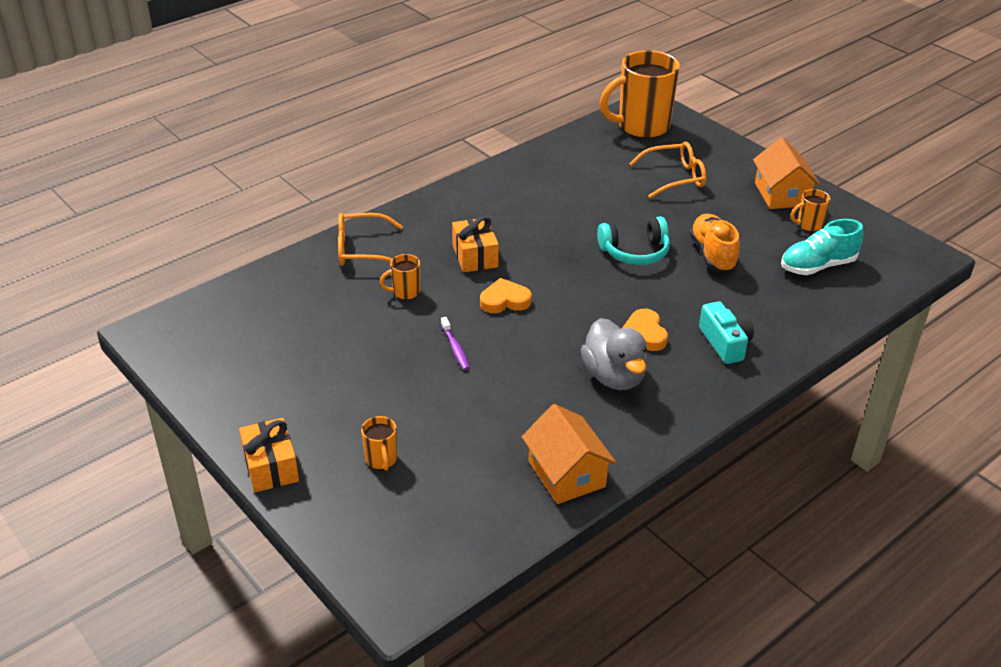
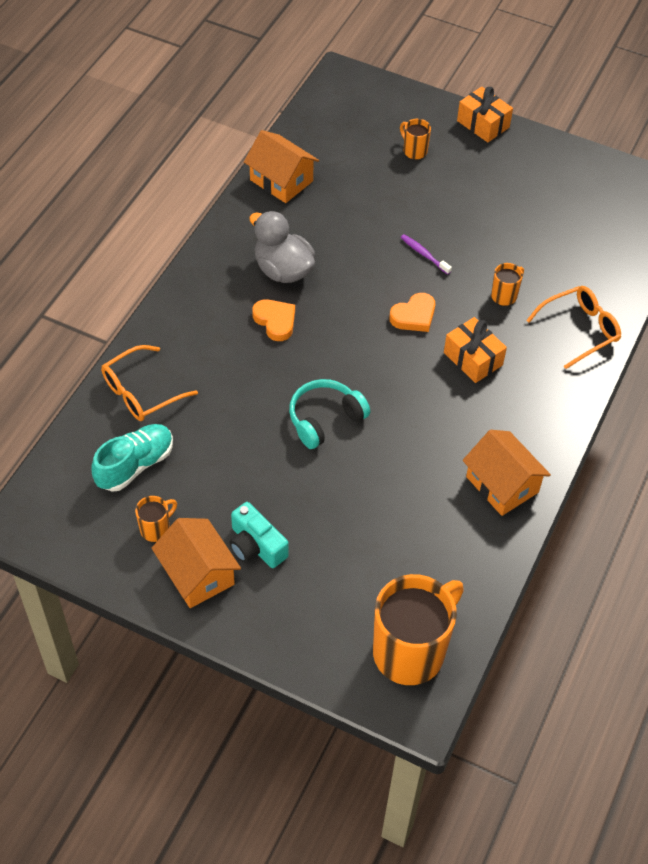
camera: 155 degrees right, 15 degrees up
orange glasses [629,142,706,198] -> orange glasses moved to [101,345,198,421]
orange shoe [689,214,740,272] -> none
turquoise camera [699,301,754,364] -> turquoise camera moved to [229,502,289,568]
none -> orange house [463,430,551,516]

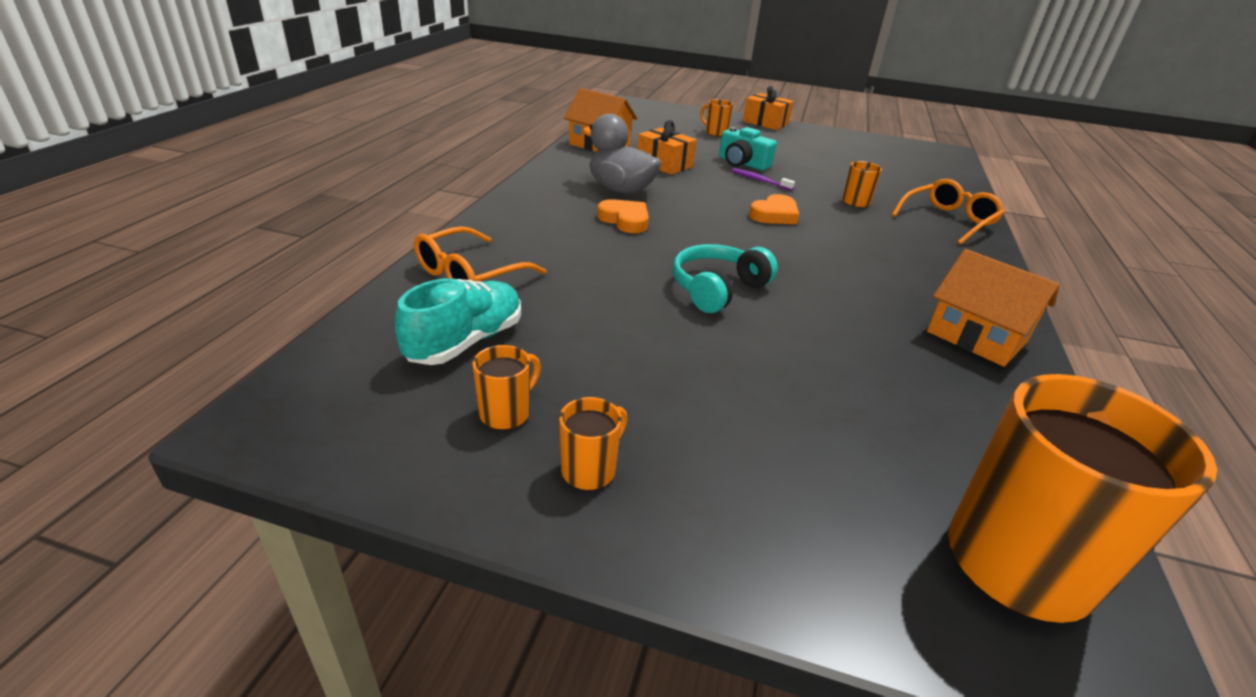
camera: 10 degrees left, 20 degrees down
orange house [152,518,241,608] -> orange mug [559,397,628,490]
turquoise camera [229,502,289,568] -> turquoise camera moved to [719,127,777,171]
orange gift [444,317,507,383] -> orange gift moved to [638,120,697,175]

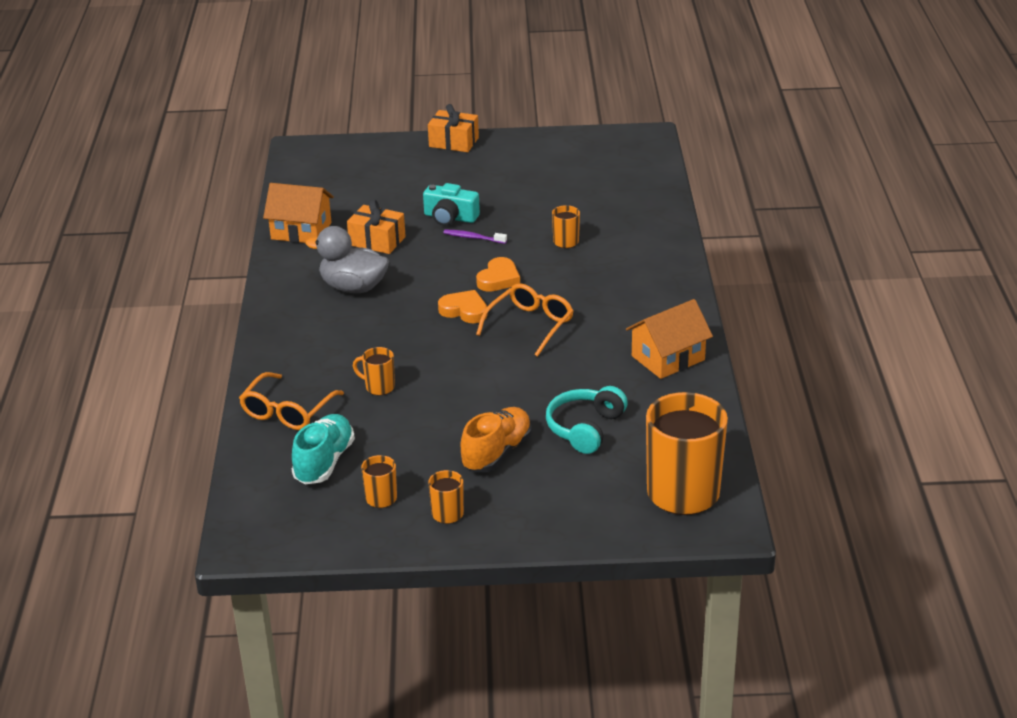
camera: 15 degrees left, 0 degrees up
orange heart [597,199,649,233] -> orange heart moved to [438,290,487,323]
turquoise headphones [672,244,778,313] -> turquoise headphones moved to [546,386,628,454]
orange mug [700,99,733,137] -> orange mug moved to [353,347,395,395]
orange glasses [892,179,1005,245] -> orange glasses moved to [476,283,573,357]
orange house [927,249,1060,367] -> orange house turned 60 degrees counterclockwise [626,299,713,379]
none -> orange shoe [460,407,532,472]

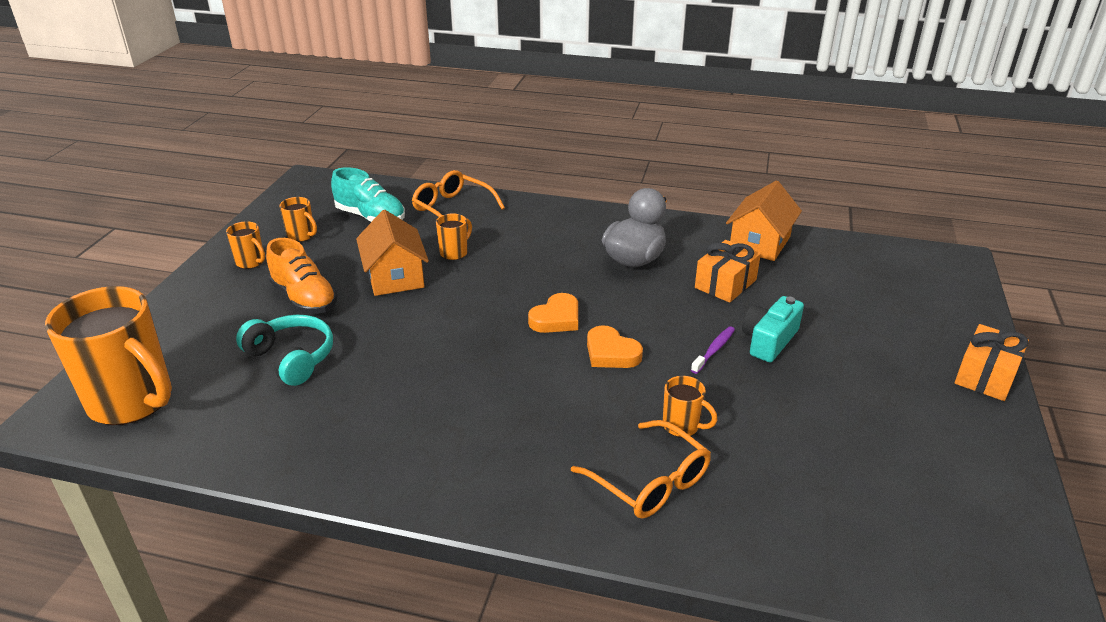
camera: 105 degrees right, 0 degrees up
orange glasses [476,283,573,357] -> orange glasses moved to [571,420,711,518]
orange house [626,299,713,379] -> orange house moved to [356,210,429,296]

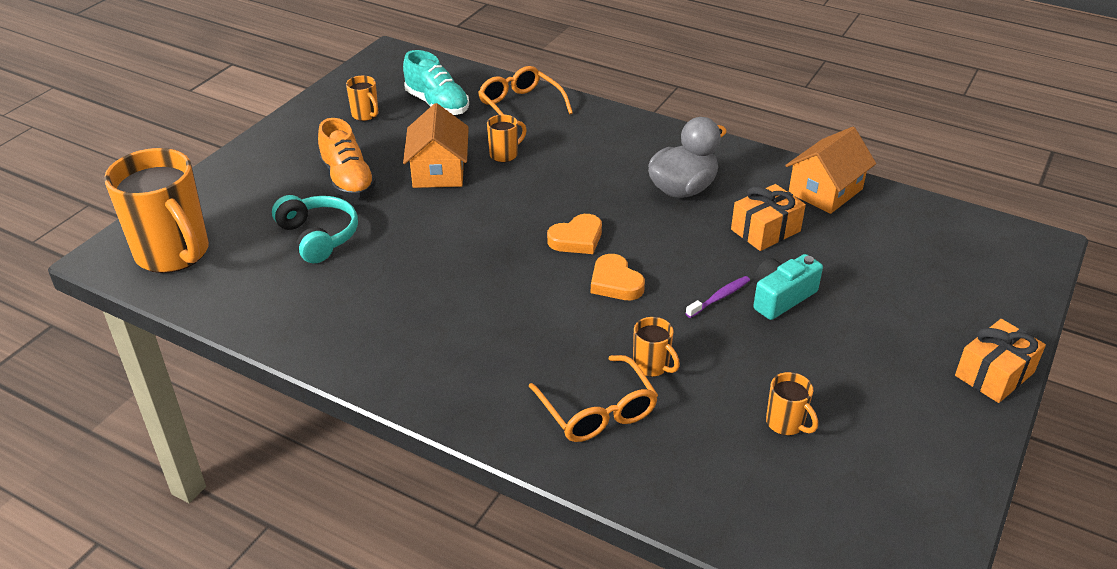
camera: 15 degrees right, 5 degrees up
orange mug [226,221,265,269] -> orange mug moved to [766,372,818,435]

